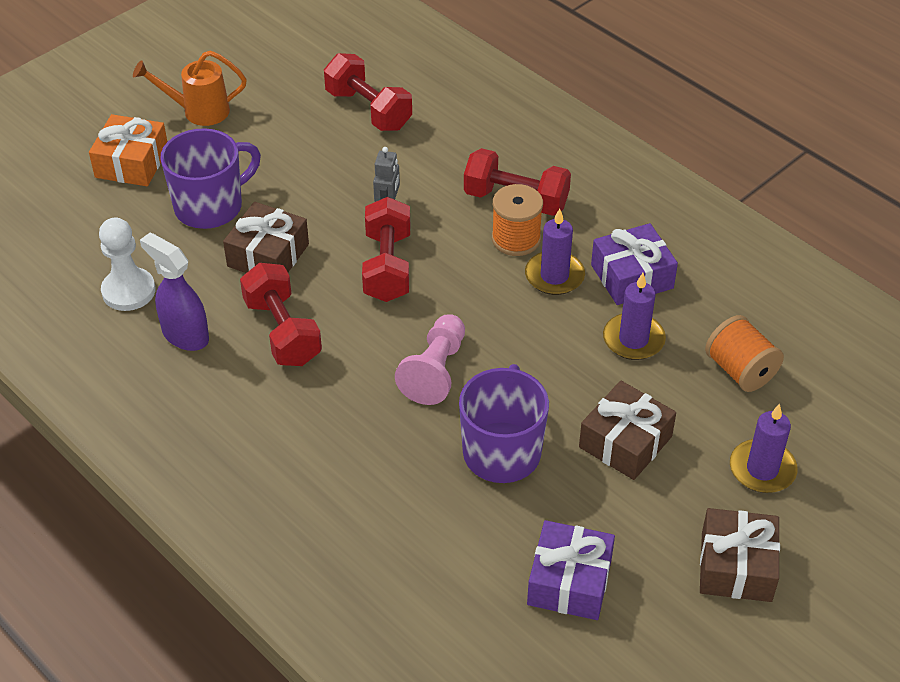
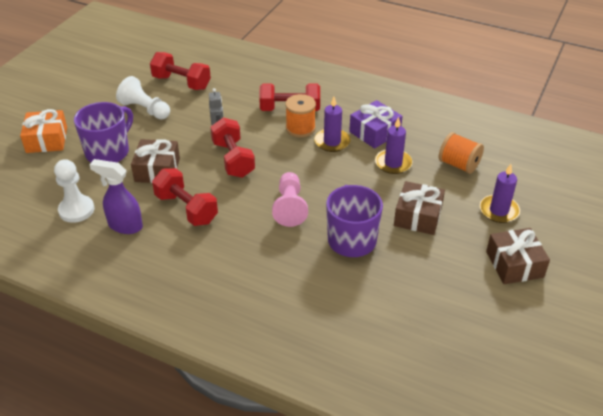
camera: 20 degrees left, 5 degrees down
orange watering can [133,50,247,126] -> none
purple gift [527,520,615,620] -> none
none -> white pawn [116,76,170,120]

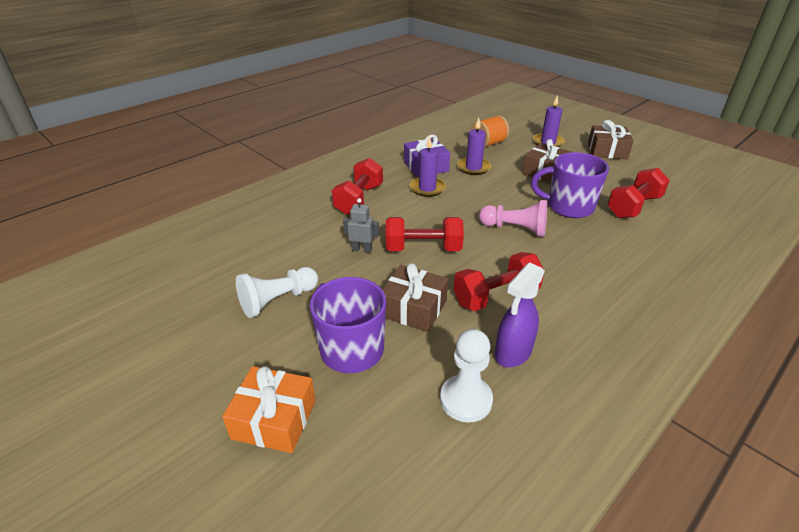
camera: 70 degrees left, 5 degrees down
red dumbbell [150,52,211,90] -> red dumbbell moved to [608,168,670,218]
orange spool [285,94,316,138] -> none

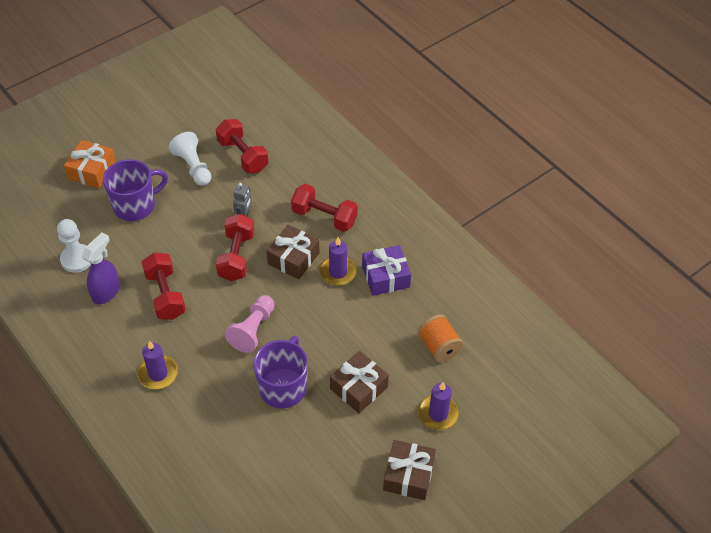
camera: 95 degrees right, 15 degrees up
brown gift [382,263,448,332] -> brown gift moved to [267,225,320,279]
purple candle [457,118,491,175] -> purple candle moved to [138,341,178,389]
purple spray bottle [495,262,545,367] -> purple spray bottle turned 75 degrees clockwise [82,233,120,304]
red dumbbell [608,168,670,218] -> red dumbbell moved to [216,119,268,173]

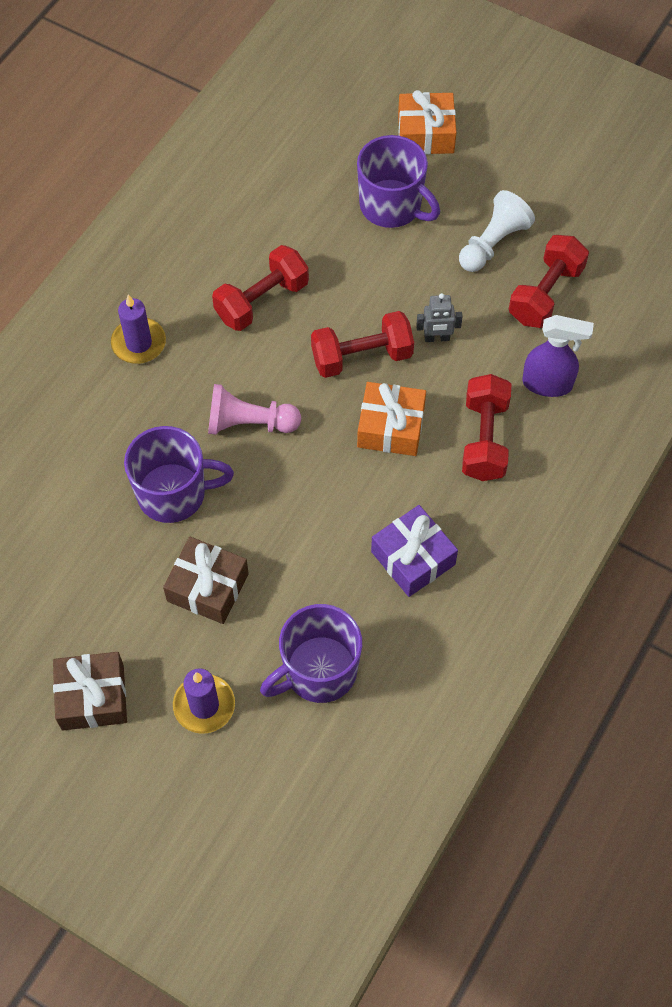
camera: 70 degrees right, 10 degrees up
white pawn [57,219,91,273] -> none
purple spray bottle [82,233,120,304] -> purple spray bottle moved to [522,315,594,397]
brown gift [267,225,320,279] -> orange gift [357,382,426,456]
purple candle [320,237,357,285] -> none
orange spool [418,314,464,362] -> purple mug [260,604,362,703]

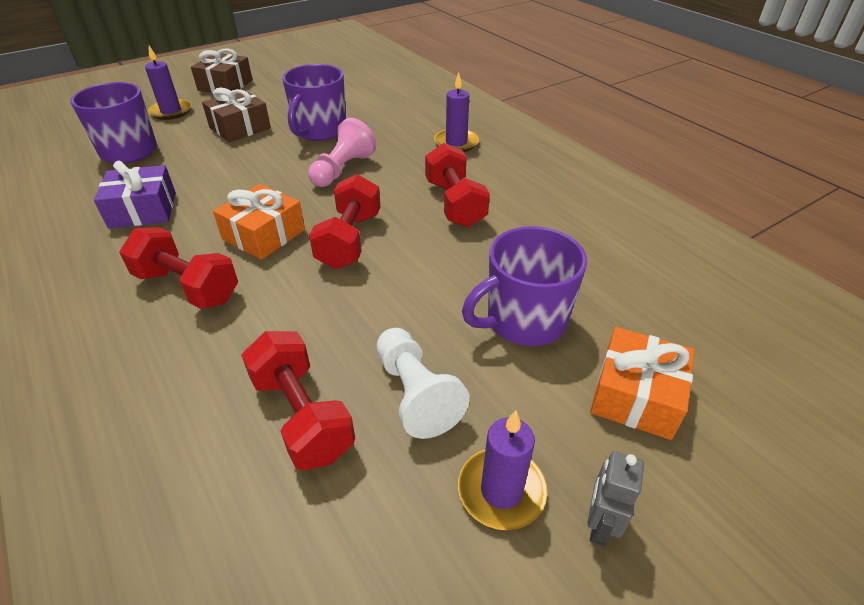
camera: 115 degrees right, 20 degrees down
grey robot [416,293,463,342] -> grey robot moved to [587,451,644,547]
purple spray bottle [522,315,594,397] -> none
none -> purple candle [458,410,547,530]

